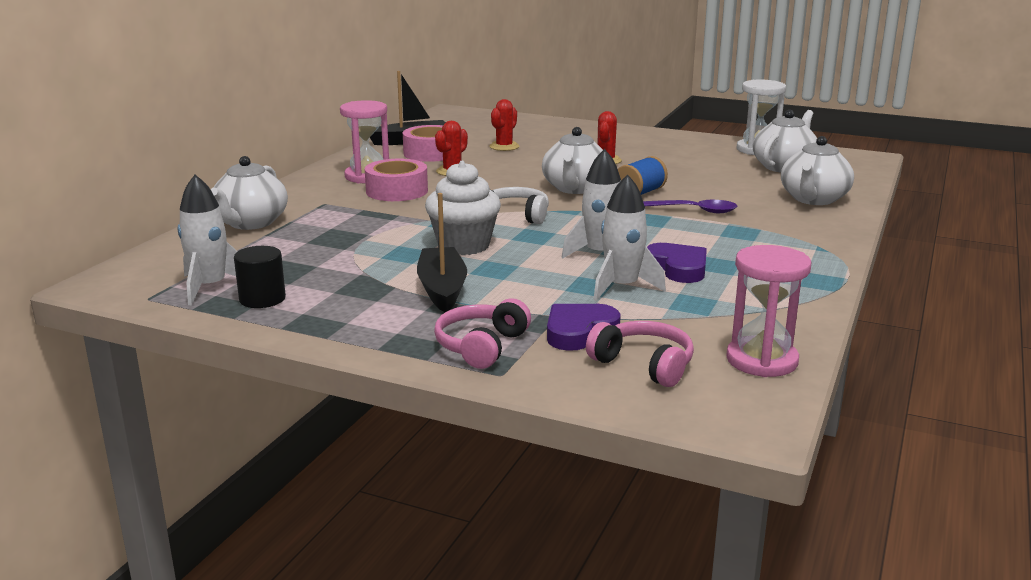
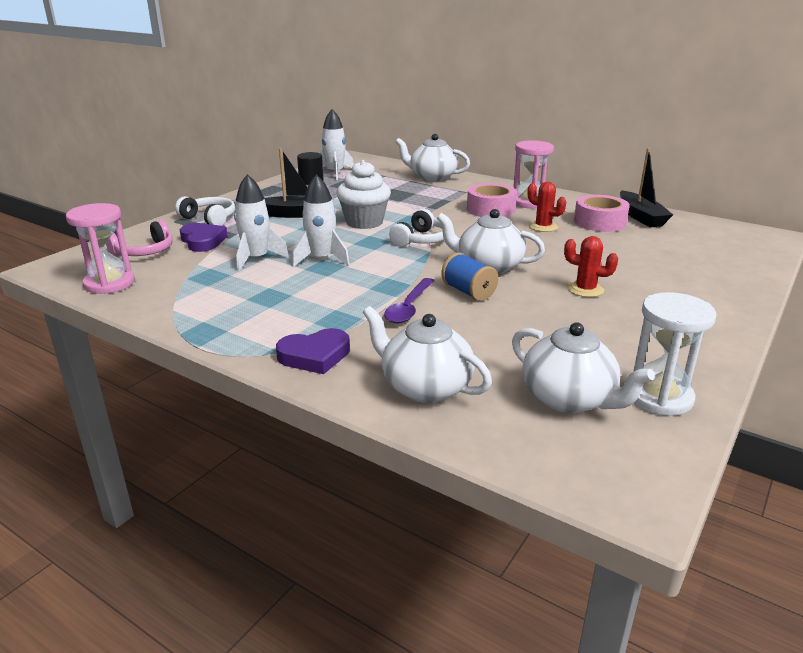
camera: 100 degrees right, 5 degrees up
pink headphones [434,299,531,369] -> white headphones [175,196,235,226]
red cactus [489,99,520,151] -> none
purple heart [647,243,707,283] -> purple heart moved to [276,328,350,374]

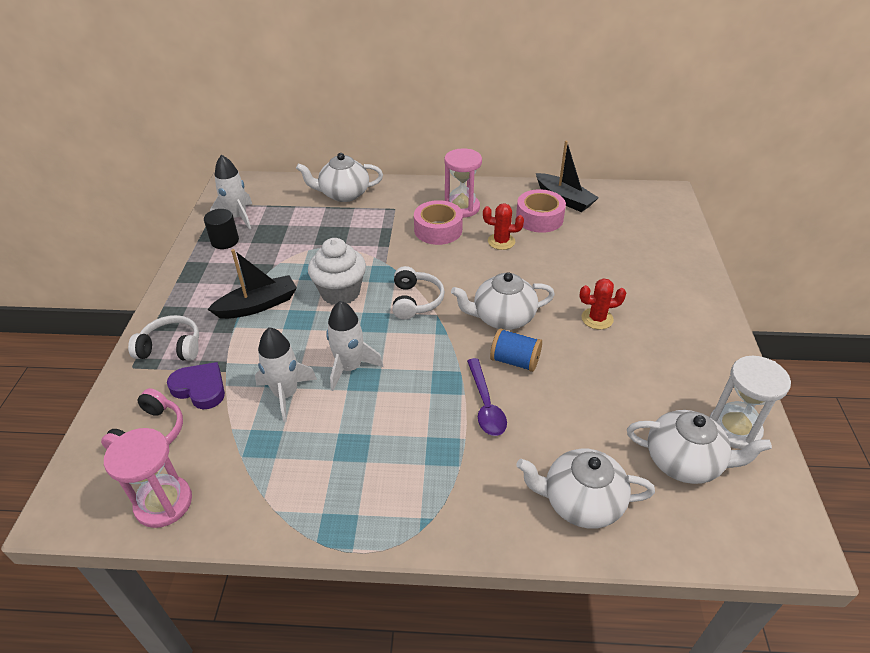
camera: 30 degrees left, 15 degrees up
purple heart [276,328,350,374] -> none

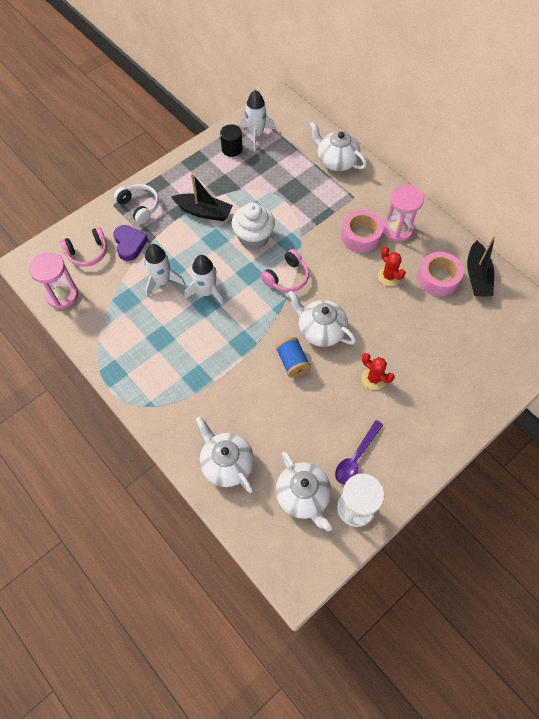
camera: 45 degrees right, 20 degrees up
white headphones [392,266,445,320] -> pink headphones [261,249,309,292]
purple spoon [467,358,507,436] -> purple spoon moved to [335,420,383,484]

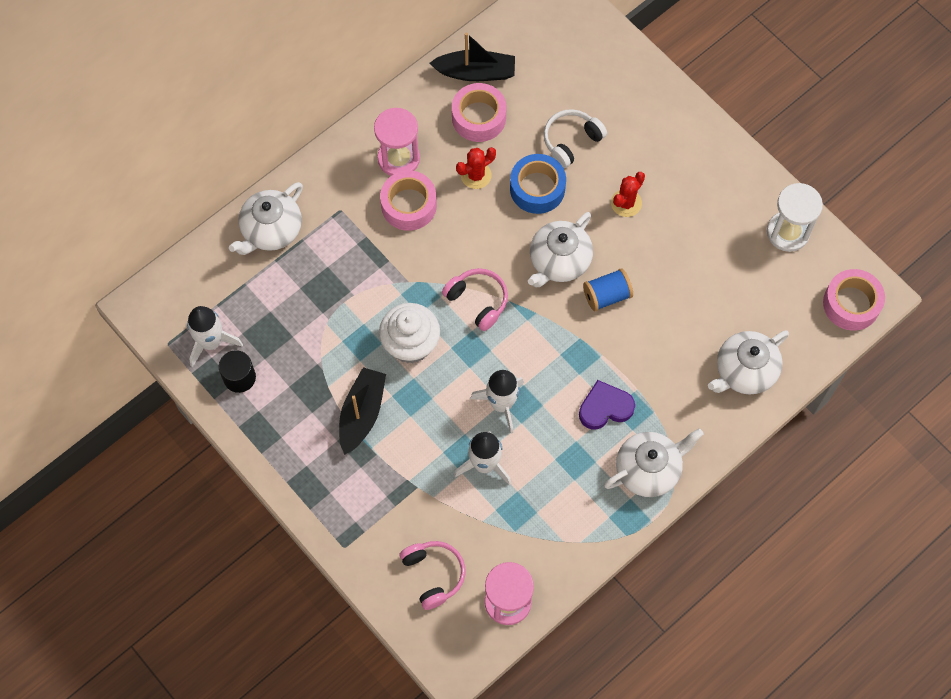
camera: 90 degrees left, 5 degrees up
purple heart [113,225,148,261] -> purple heart moved to [579,380,635,430]
white headphones [114,184,159,224] -> white headphones moved to [544,109,607,168]
white teapot [276,452,332,531] -> white teapot moved to [604,429,704,497]
purple spoon [335,420,383,484] -> none
none -> blue tape [510,154,566,214]
none -> pink tape [823,269,885,331]

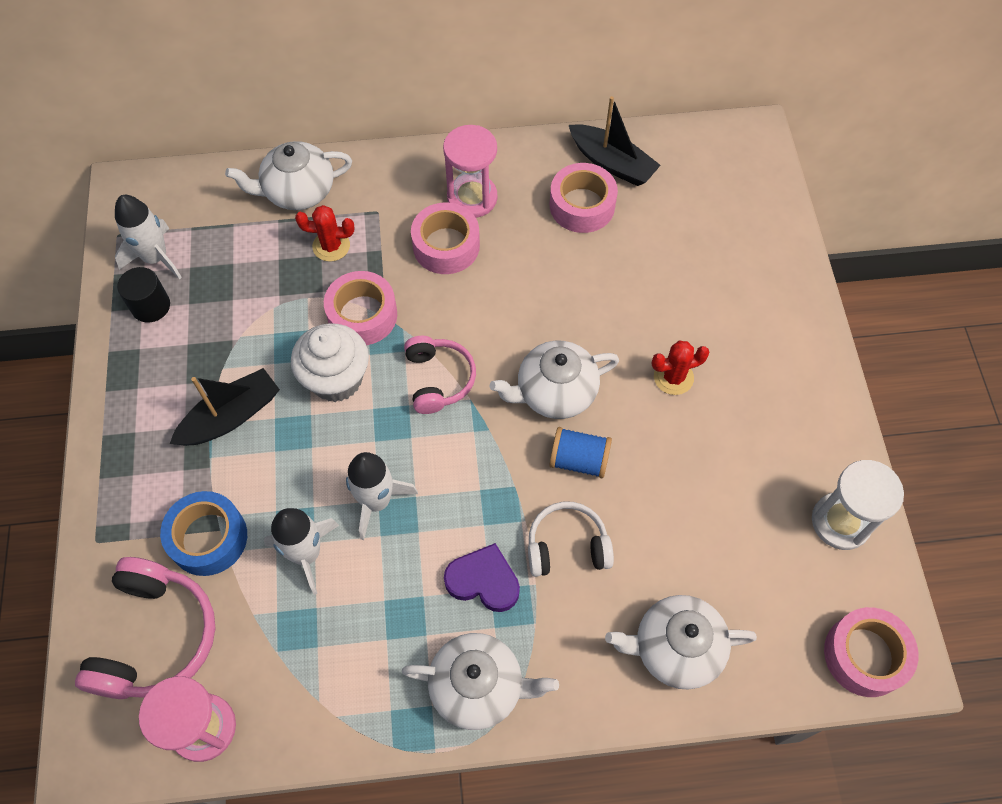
camera: 35 degrees right, 5 degrees down
pink headphones [400,541,466,610] -> pink headphones [75,557,216,699], size x1.54
red cactus [456,147,496,189] -> red cactus moved to [295,205,354,262]
blue tape [510,154,566,214] -> blue tape moved to [160,491,247,576]
white headphones [544,109,607,168] -> white headphones moved to [528,502,614,577]
none -> pink tape [324,271,397,345]

